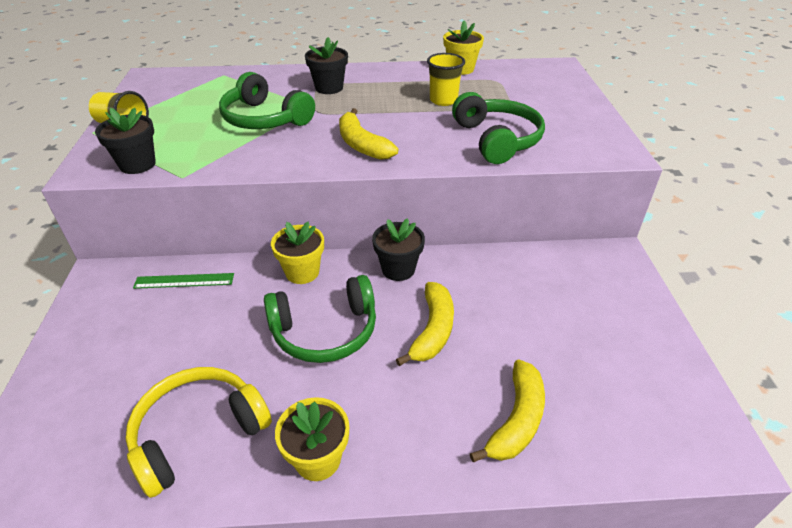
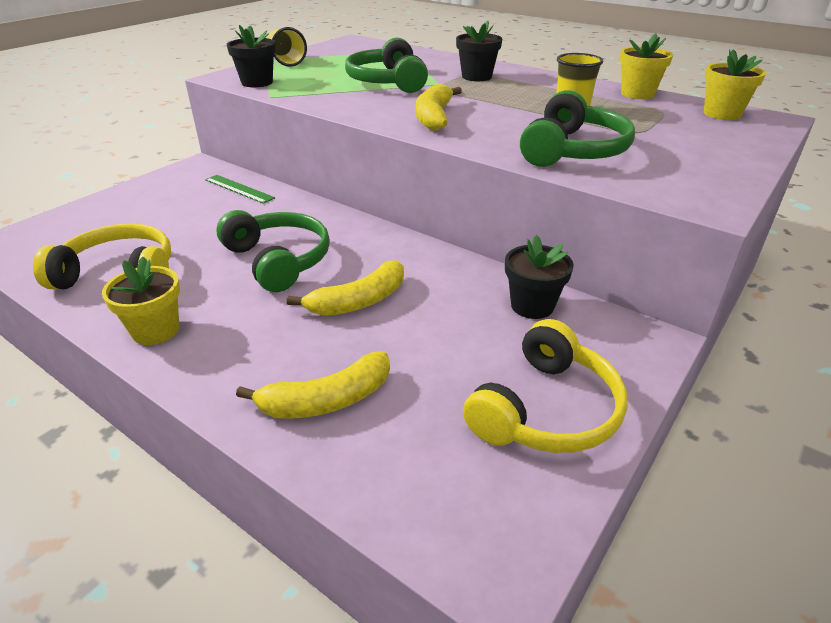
camera: 40 degrees right, 5 degrees down
green headphones [264,275,376,363] -> green headphones turned 150 degrees counterclockwise [216,210,330,292]
yellow flower pot [271,221,324,284] -> yellow flower pot moved to [704,49,766,120]
black flower pot [372,218,425,281] -> black flower pot moved to [505,235,574,319]
none -> yellow headphones [463,319,628,453]

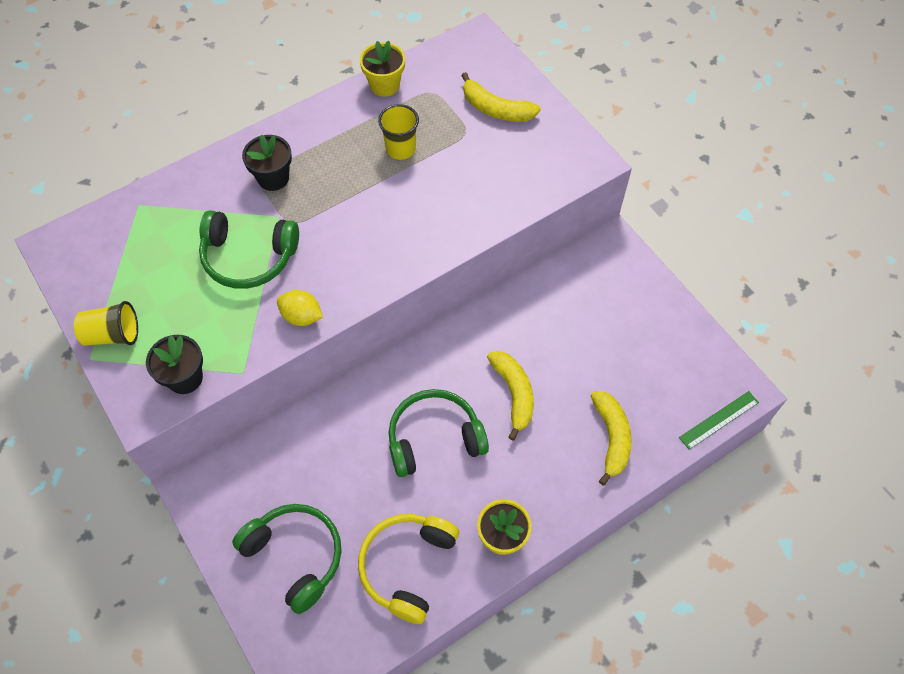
camera: 70 degrees left, 25 degrees up
green ruler [205,175,275,204] -> green ruler moved to [679,391,759,450]
yellow banana [416,84,462,131] -> yellow banana moved to [461,72,541,122]
yellow headphones [463,319,628,453] -> none
black flower pot [505,235,574,319] -> none
green headphones [520,90,635,167] -> green headphones moved to [232,504,342,614]
yellow flower pot [704,49,766,120] -> none
none -> yellow lemon [277,290,323,326]

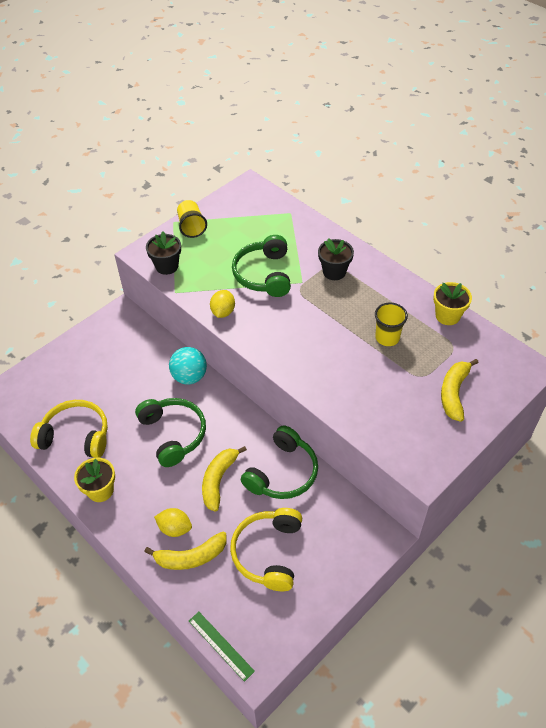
camera: 80 degrees right, 10 degrees down
green headphones [232,504,342,614] -> green headphones moved to [241,426,318,499]
yellow banana [487,351,534,440] -> yellow banana turned 135 degrees clockwise [202,446,247,512]
none -> yellow lemon [154,508,192,537]
none -> turquoise ball [169,347,207,385]
none -> yellow headphones [230,508,302,591]

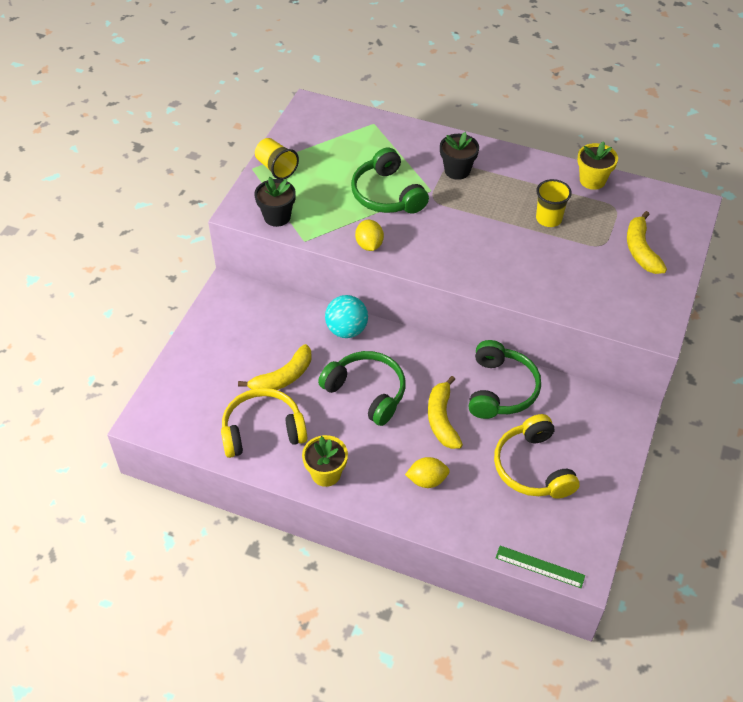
camera: 25 degrees left, 0 degrees up
yellow banana [144,532,227,570] -> yellow banana moved to [238,344,311,390]

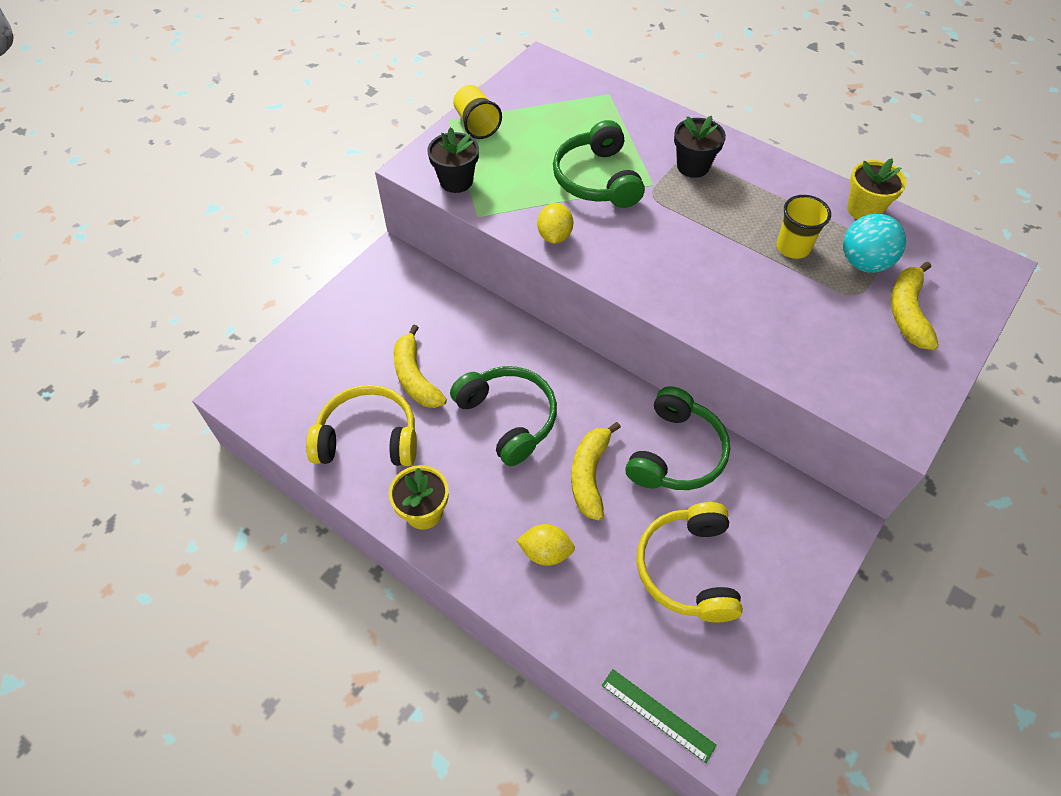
camera: 15 degrees right, 5 degrees up
yellow banana [238,344,311,390] -> yellow banana turned 90 degrees clockwise [394,325,447,408]
turquoise ball [325,295,368,338] -> turquoise ball moved to [843,214,906,273]

